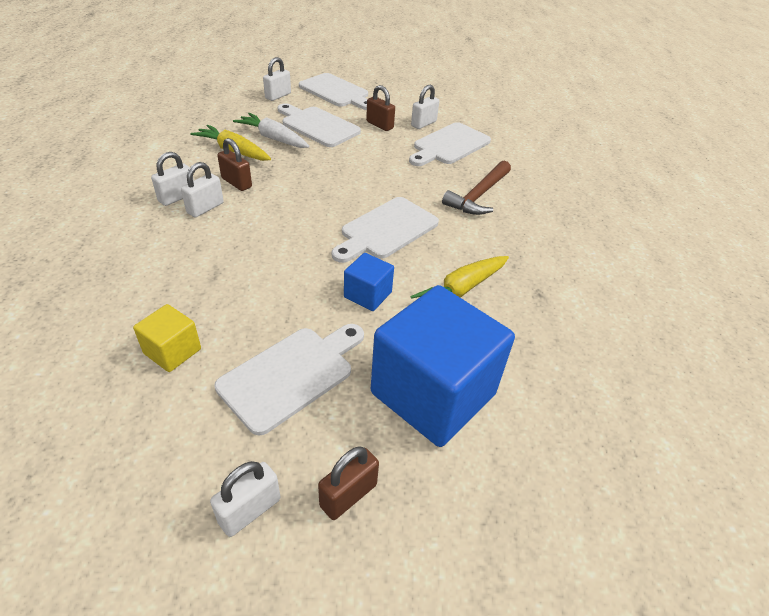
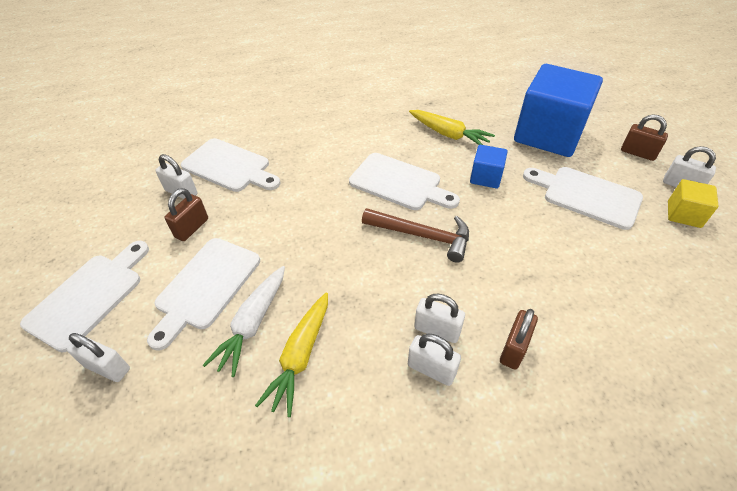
camera: 100 degrees left, 5 degrees up
yellow cube [133,304,201,372] -> yellow cube moved to [668,179,718,228]
brown padlock [217,138,252,191] -> brown padlock moved to [500,309,538,370]
brown hammer [442,161,511,215] -> brown hammer moved to [362,208,469,263]

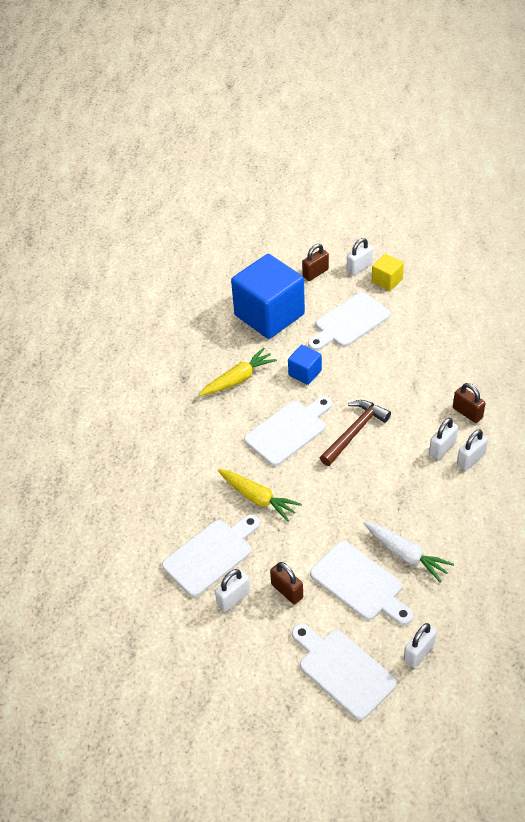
camera: 70 degrees left, 0 degrees up
yellow carrot [255,293,328,417] -> yellow carrot moved to [218,469,302,522]

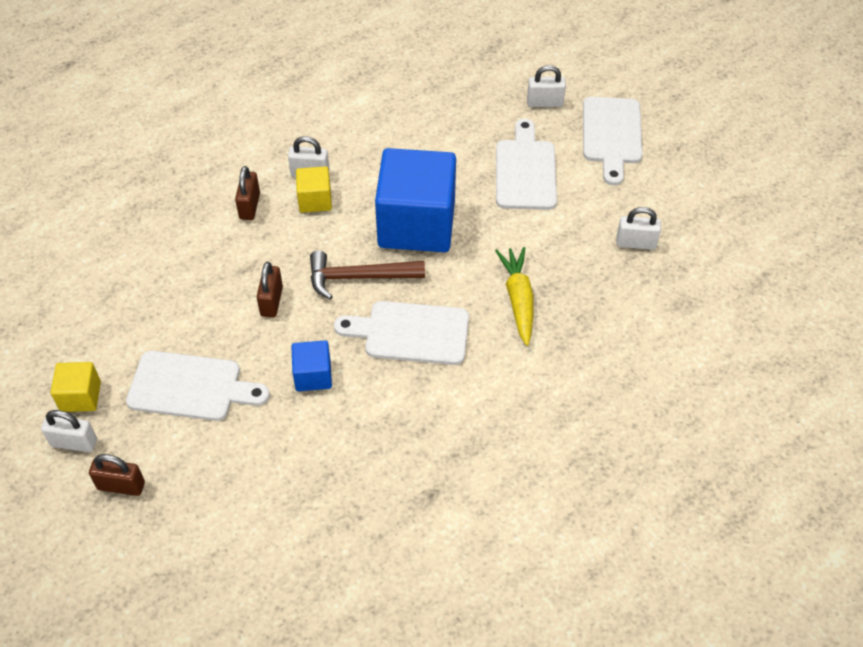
camera: 135 degrees left, 5 degrees up
white cutting board [162,514,260,597] -> none
yellow carrot [199,348,277,396] -> none
blue cube [231,254,305,339] -> blue cube moved to [375,148,456,252]
brown padlock [270,562,303,604] -> brown padlock moved to [256,262,283,317]
white carrot [364,522,454,583] -> none
white padlock [429,418,458,459] -> yellow cube [296,166,332,213]

